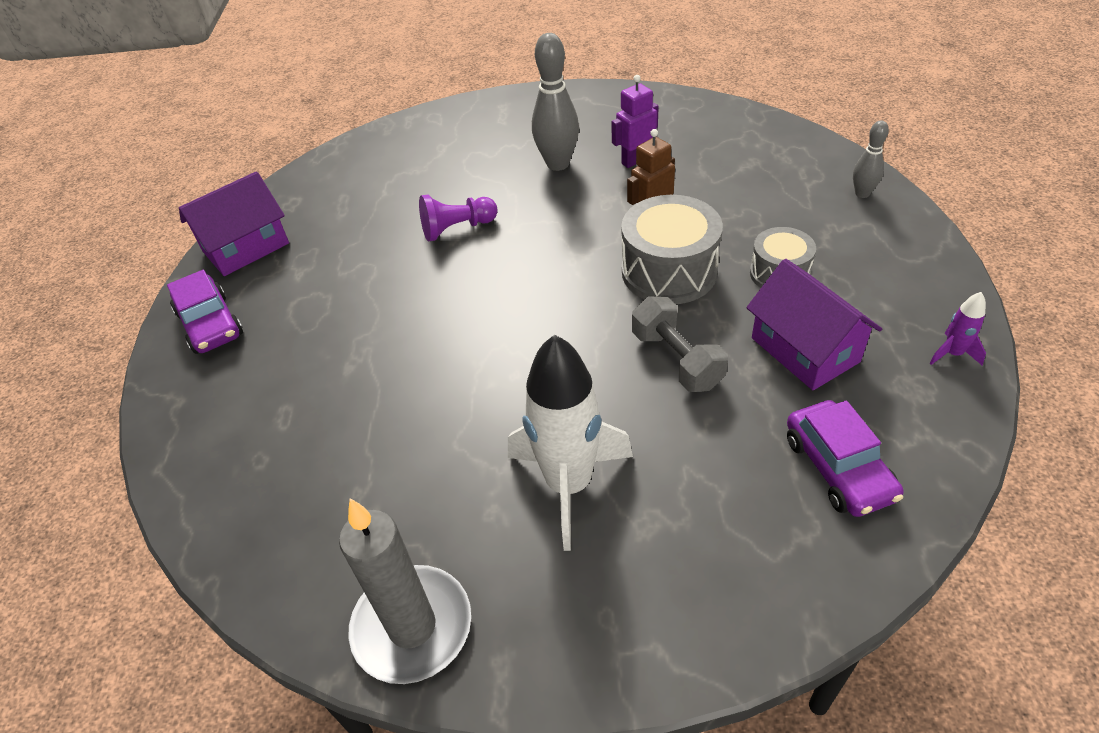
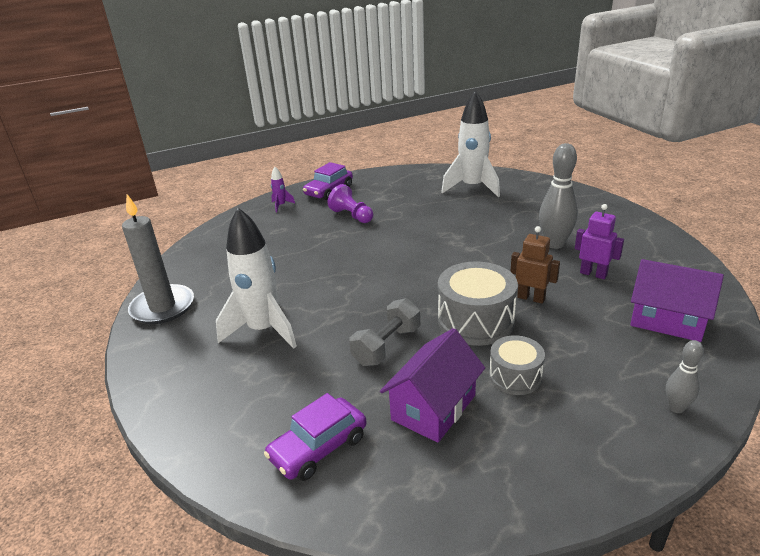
camera: 65 degrees right, 15 degrees down
purple house [179,171,289,276] -> purple house moved to [630,259,724,342]
purple pawn [419,195,498,242] -> purple pawn moved to [328,184,373,223]
purple rocket [929,292,986,365] -> purple rocket moved to [271,167,295,212]
none -> white rocket [441,91,500,197]

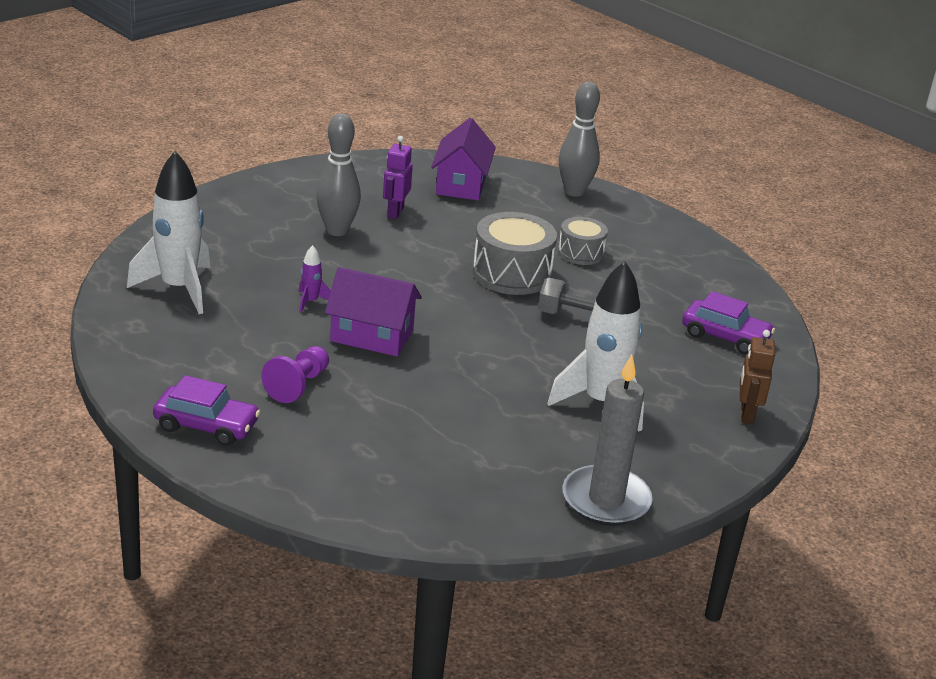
camera: 115 degrees left, 0 degrees up
purple rocket [271,167,295,212] -> purple rocket moved to [299,245,331,312]
purple house [380,328,485,443] -> purple house moved to [325,267,422,356]
brown robot [510,226,560,304] -> brown robot moved to [740,330,775,424]
grey bowling pin [666,340,704,413] -> grey bowling pin [559,82,600,197], size x1.80

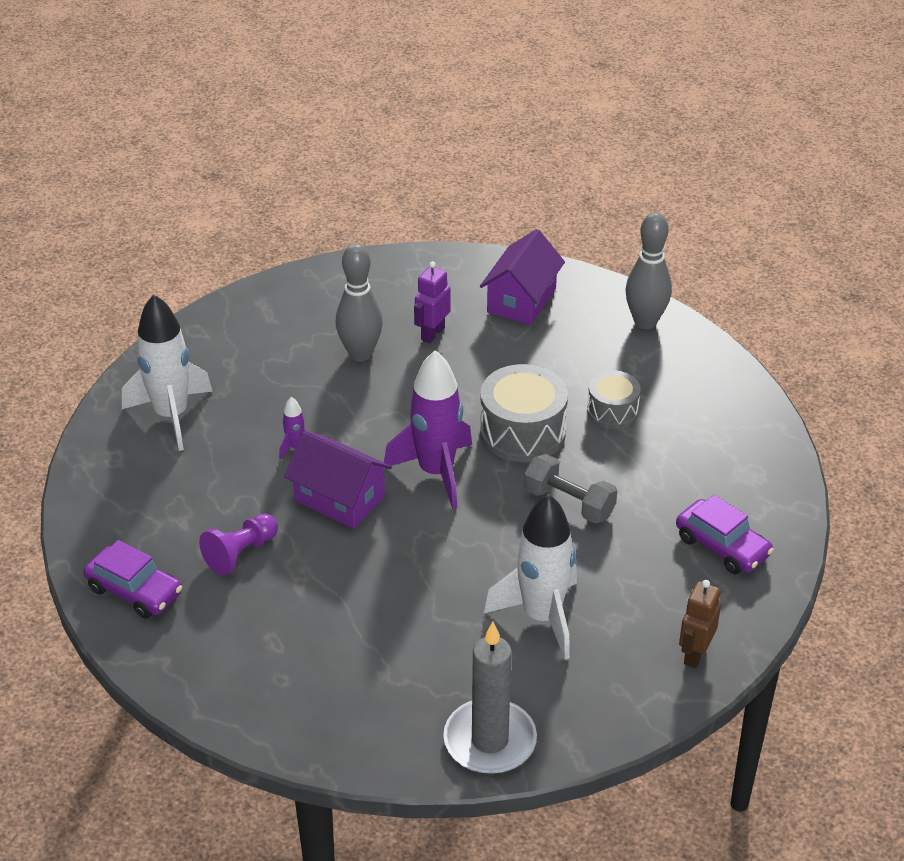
camera: 20 degrees right, 10 degrees up
none -> purple rocket [384,350,472,509]

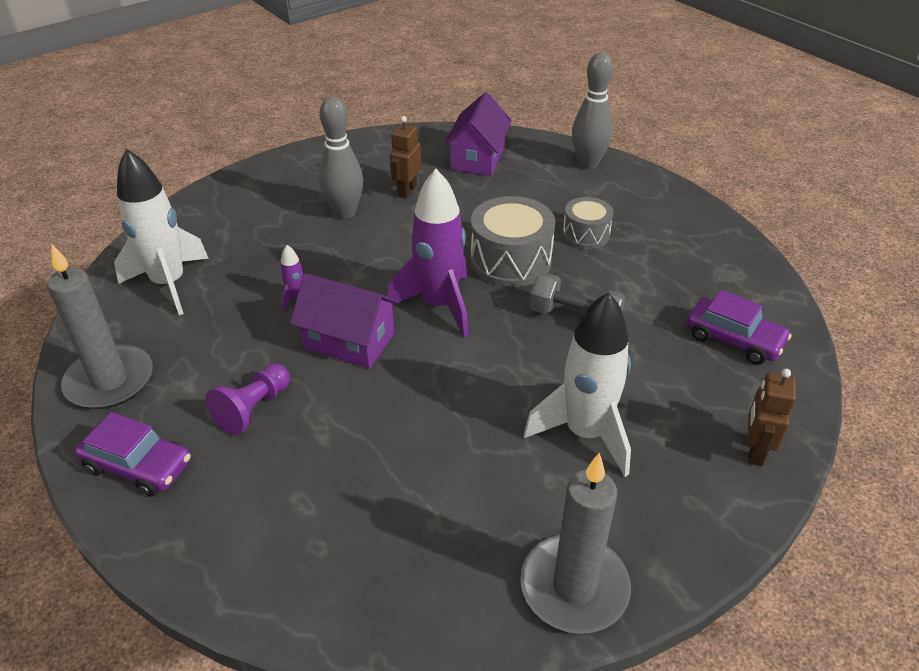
camera: 10 degrees left, 0 degrees up
purple robot [414,261,451,343] -> brown robot [390,116,421,198]
none -> grey candle [47,245,153,409]

